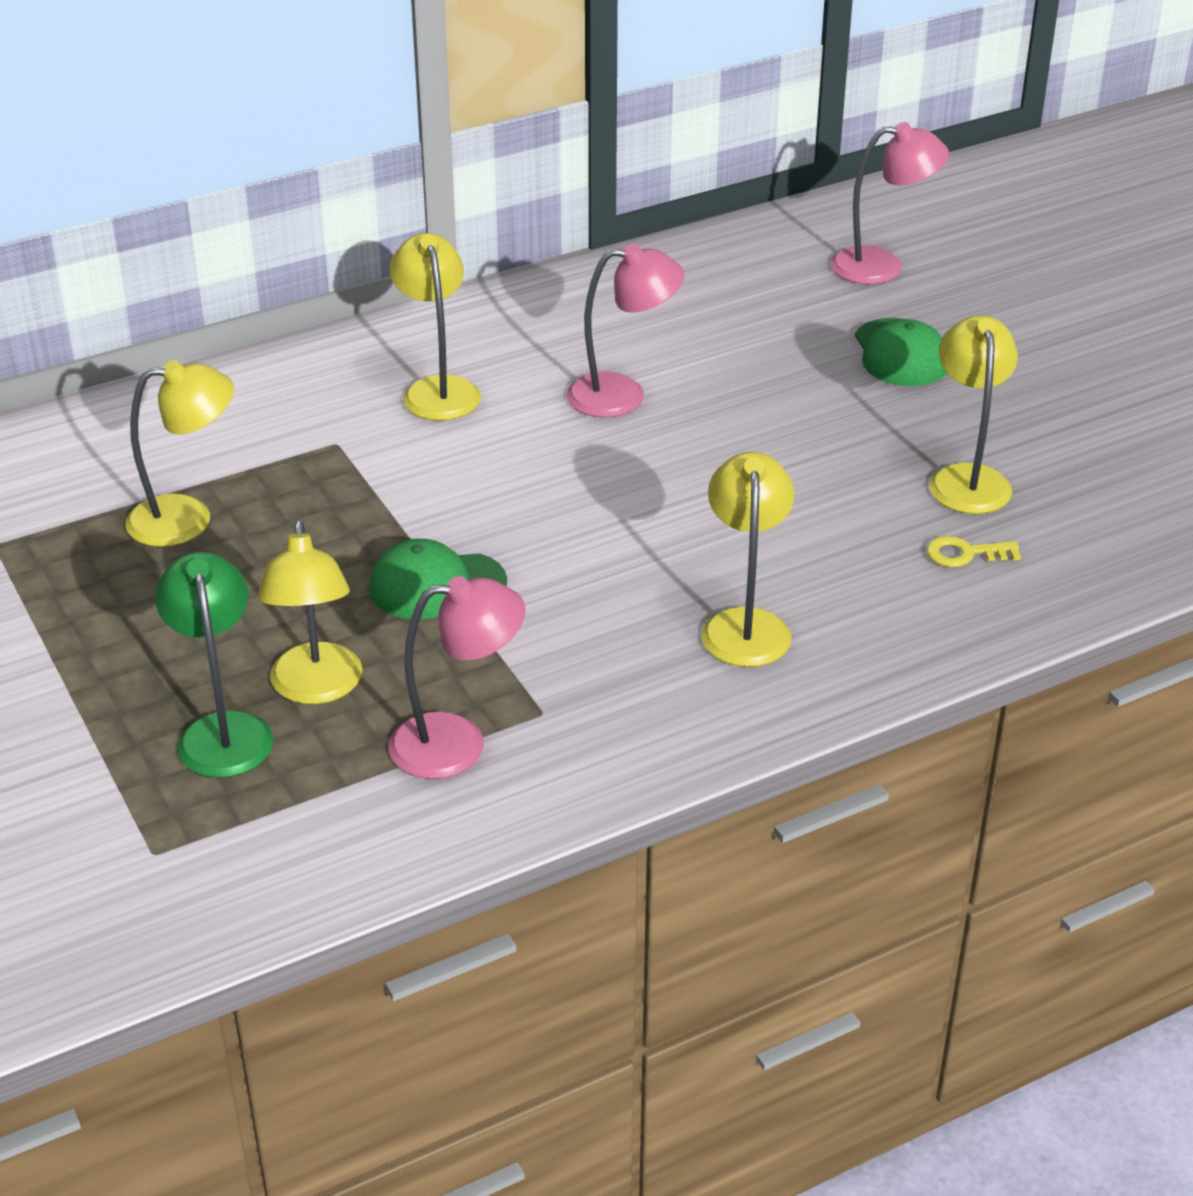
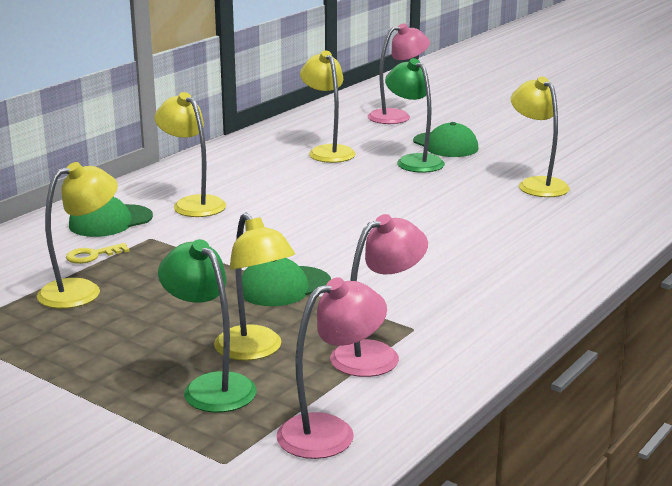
camera: 25 degrees left, 15 degrees down
pink lamp [567,243,685,418] -> pink lamp moved to [276,277,387,459]
yellow lamp [701,452,794,667] -> yellow lamp moved to [300,51,356,163]
yellow key [926,536,1021,567] -> yellow key moved to [66,243,130,264]
none -> green cap [69,197,153,237]
none -> green lamp [385,58,445,173]

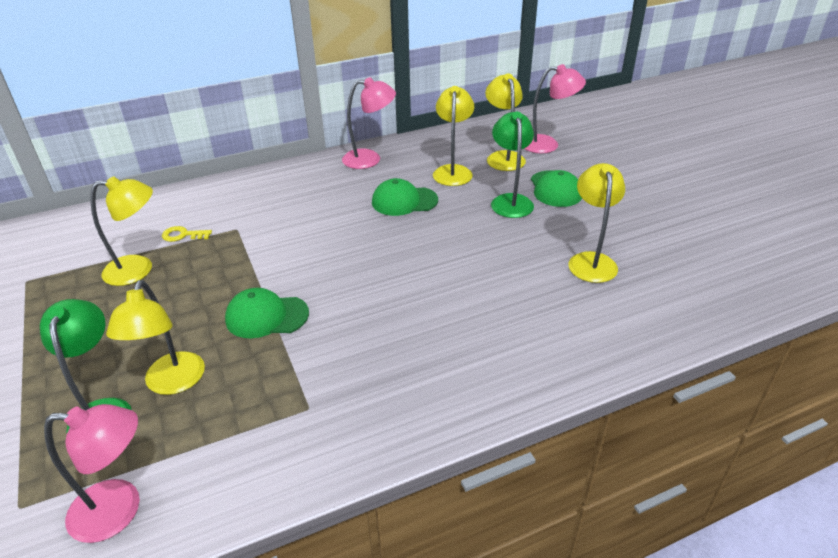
camera: 30 degrees right, 15 degrees up
green cap [69,197,153,237] -> green cap moved to [372,178,438,216]
yellow lamp [155,92,226,217] -> yellow lamp moved to [485,74,526,171]
pink lamp [330,214,428,377] -> pink lamp moved to [342,77,396,169]

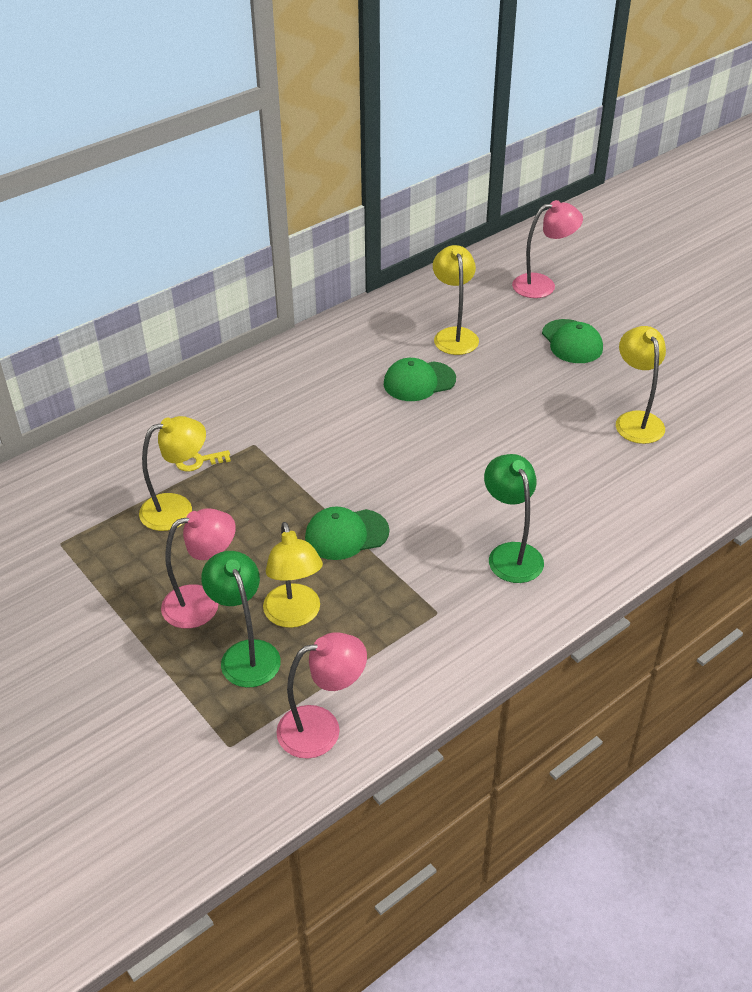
camera: 15 degrees left, 5 degrees up
pink lamp [342,77,396,169] -> pink lamp moved to [161,508,236,629]
yellow lamp [485,74,526,171] -> none
green lamp [491,112,534,218] -> green lamp moved to [484,454,544,583]

